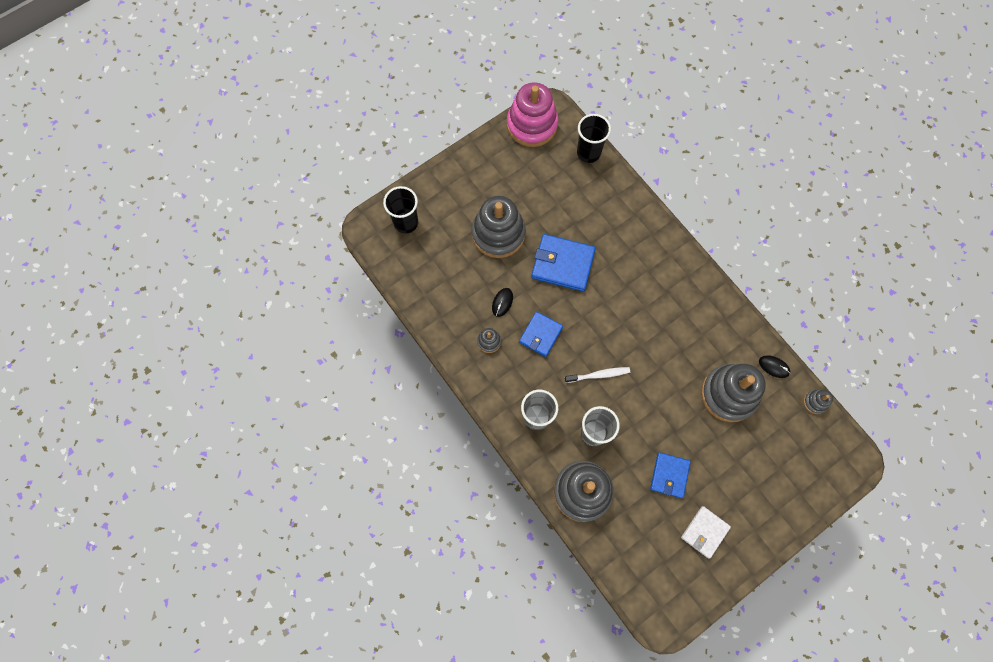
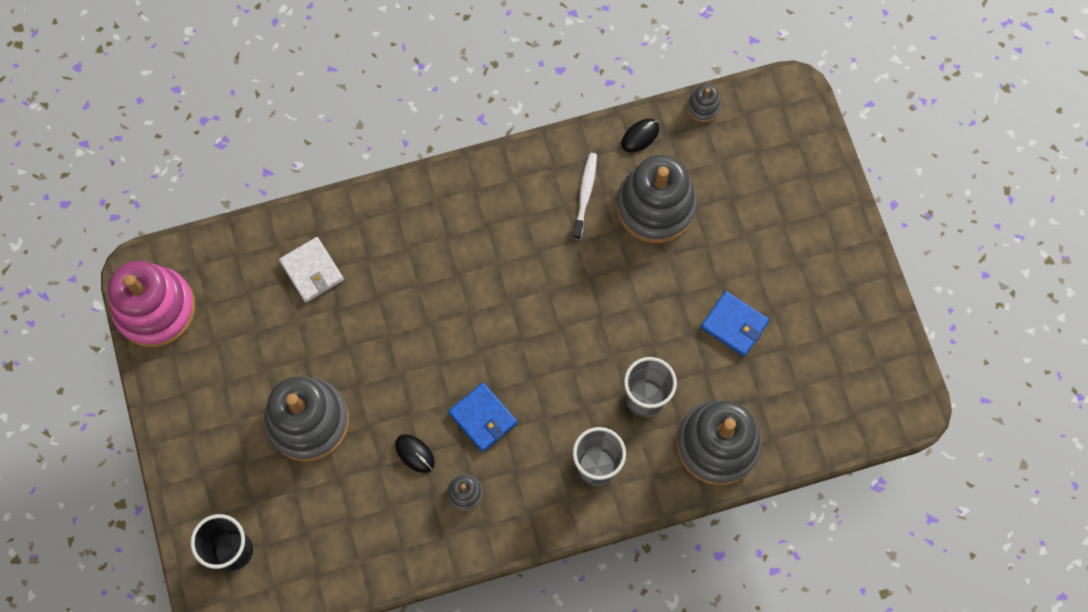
camera: 70 degrees left, 0 degrees up
blue wallet [531,234,596,292] -> none
white toothbrush [565,367,630,383] -> white toothbrush moved to [573,153,597,240]
black cup [577,114,611,163] -> none
white wallet [681,506,731,559] -> white wallet moved to [279,237,344,302]

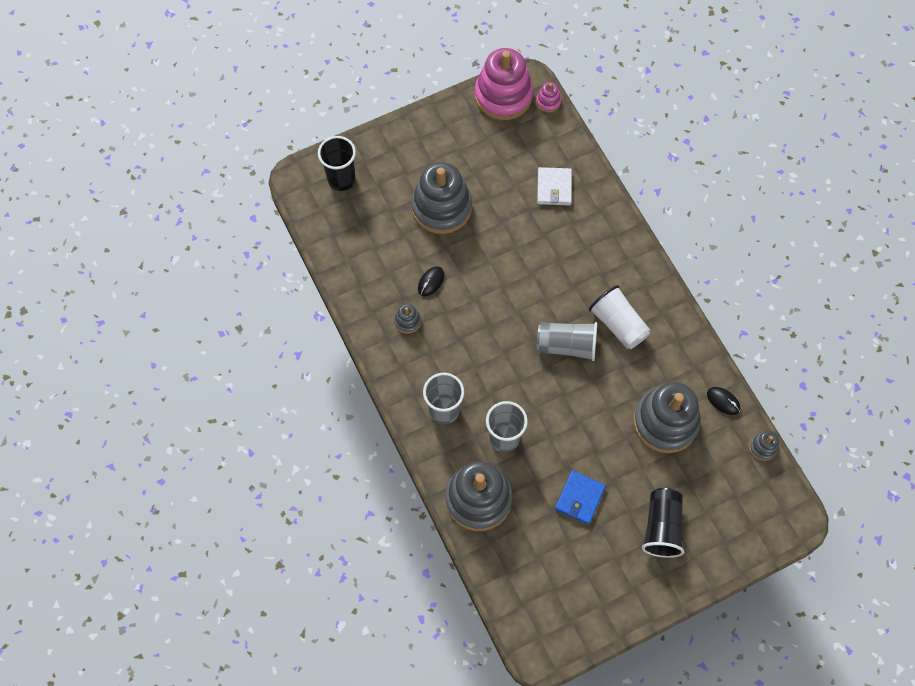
camera: 80 degrees right, 5 degrees down
white wallet [279,237,344,302] -> white wallet turned 45 degrees counterclockwise [537,167,572,205]
blue wallet [448,383,517,452] -> none
white toothbrush [573,153,597,240] -> none
none -> pink stacking toy [536,82,561,112]
none -> grey cup [537,322,597,361]
none -> white cup [589,285,650,349]
none -> black cup [642,488,684,558]

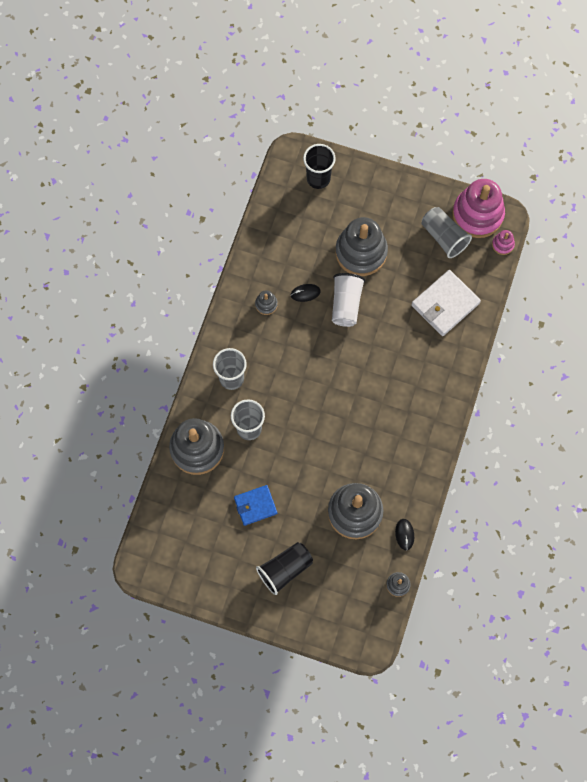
camera: 45 degrees right, 5 degrees up
white wallet [537,167,572,205] -> white wallet [411,270,481,336], size x1.55
grey cup [537,322,597,361] -> grey cup moved to [421,207,472,258]
white cup [589,285,650,349] -> white cup moved to [332,273,365,327]

